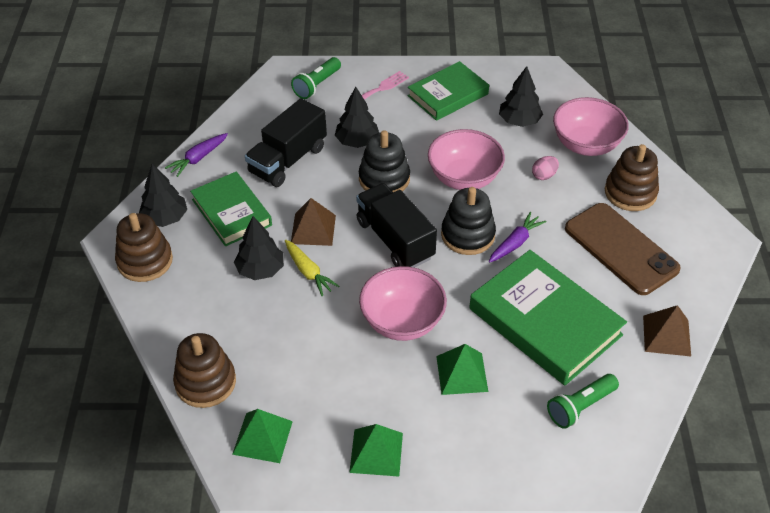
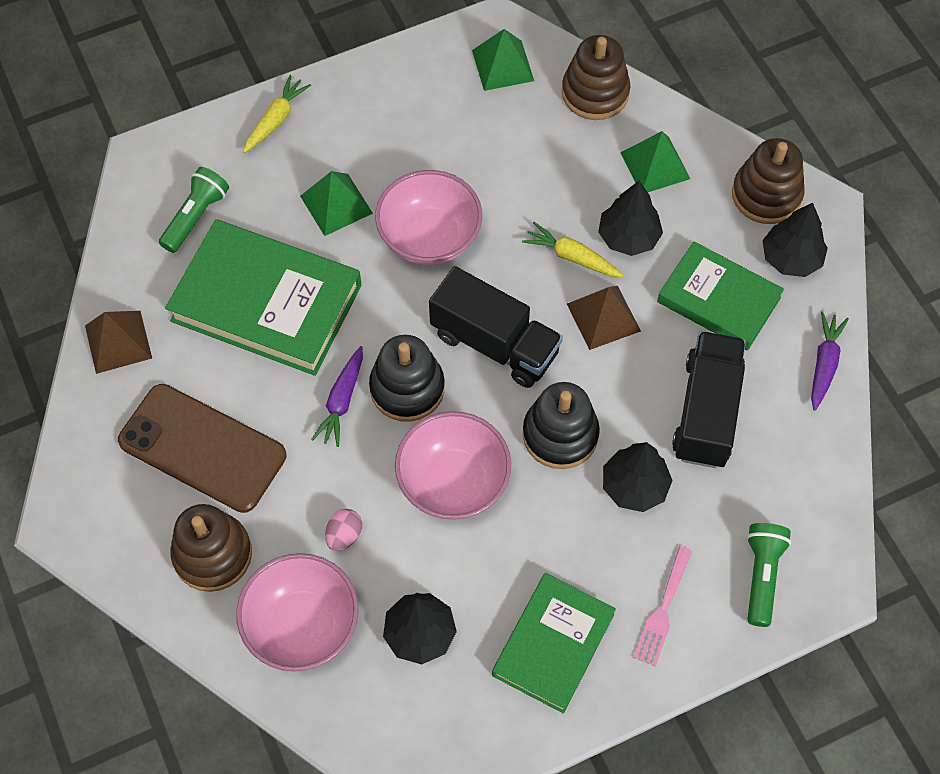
camera: 155 degrees right, 15 degrees up
green pyramid [349,424,403,477] -> green pyramid moved to [620,131,690,192]
none -> yellow carrot [243,75,311,153]

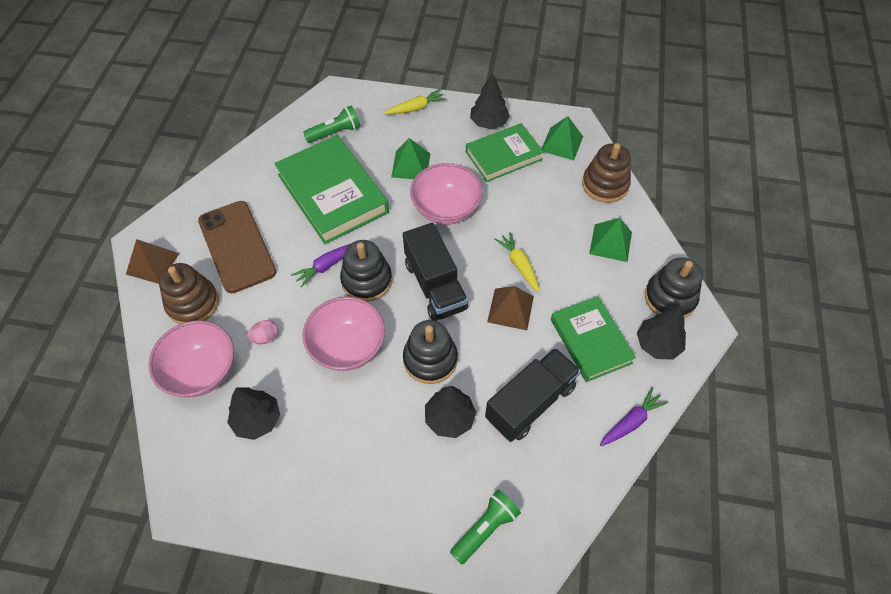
camera: 35 degrees right, 5 degrees down
brown pyramid [85,311,152,374] -> brown pyramid moved to [126,239,179,284]
green book [492,573,616,713] -> green book moved to [466,123,544,182]
black tree [598,181,663,256] -> black tree moved to [470,74,510,129]
pink fork [633,546,692,666] -> none
brown stacking toy [732,138,805,224] -> black stacking toy [645,257,703,318]

